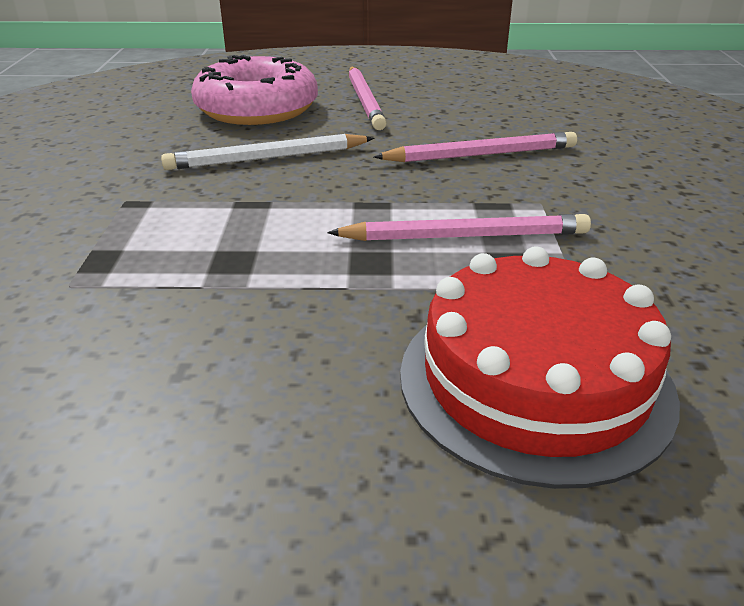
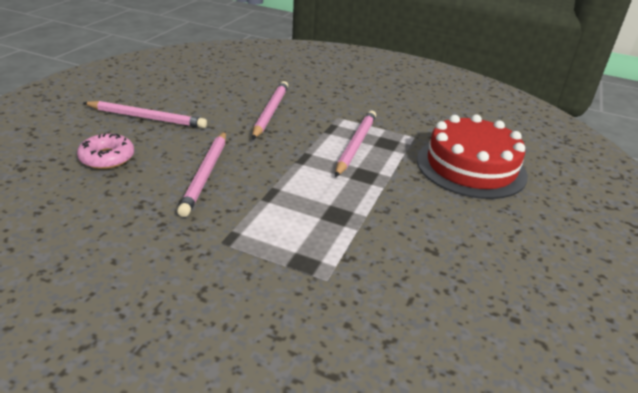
camera: 70 degrees left, 0 degrees up
white pencil [161,134,374,170] -> pink pencil [177,131,226,217]
pink donut [191,55,318,125] -> pink donut [77,133,134,169], size x0.52

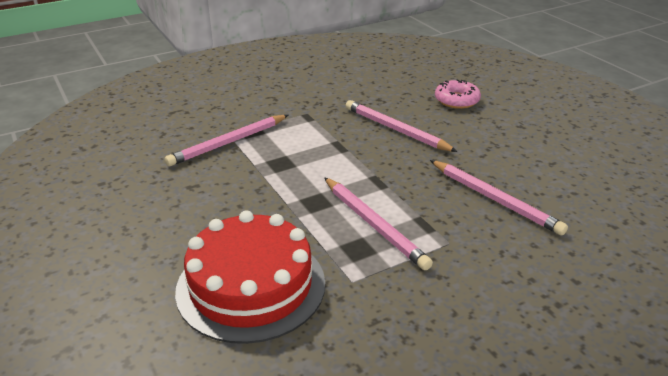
camera: 130 degrees right, 0 degrees up
pink pencil [83,101,207,128] -> pink pencil moved to [165,115,288,166]

